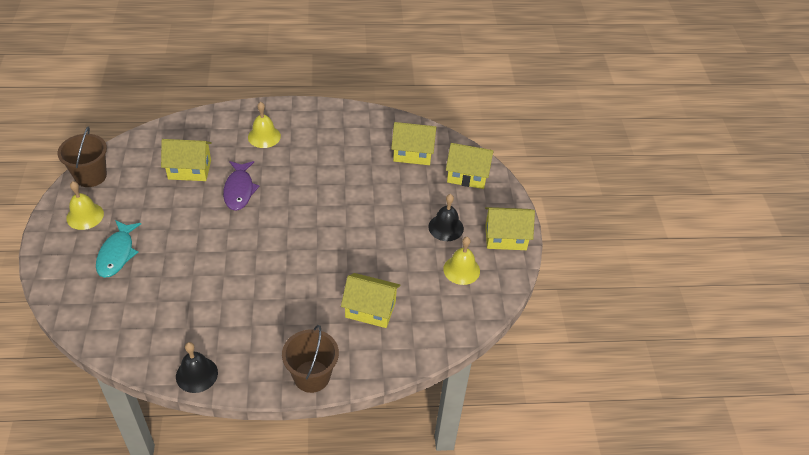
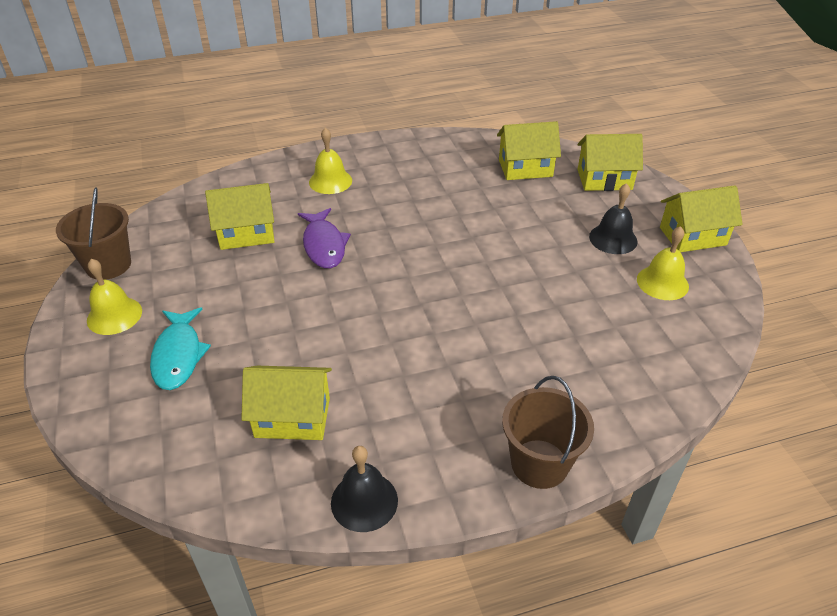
camera: 10 degrees left, 5 degrees down
yellow house [341,273,401,328] -> yellow house moved to [241,366,332,440]

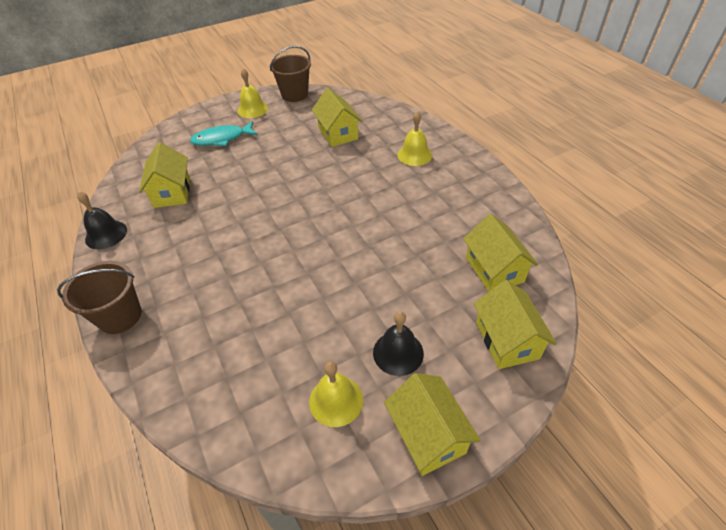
camera: 80 degrees right, 5 degrees up
purple fish [298,208,351,269] -> none

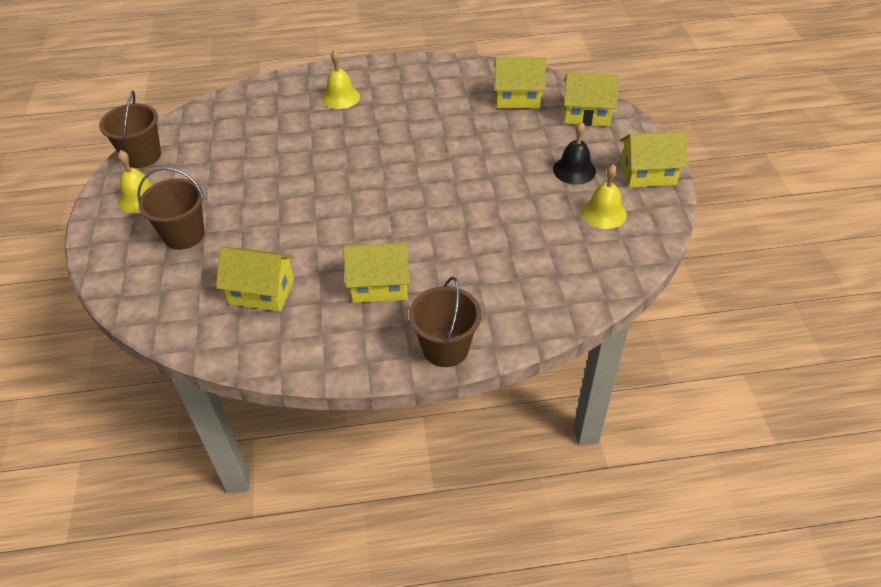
camera: 70 degrees left, 0 degrees up
black bell [77,191,127,249] -> none
turquoise fish [190,121,258,146] -> brown bucket [137,167,205,250]
yellow house [312,88,362,147] -> yellow house moved to [343,243,410,303]

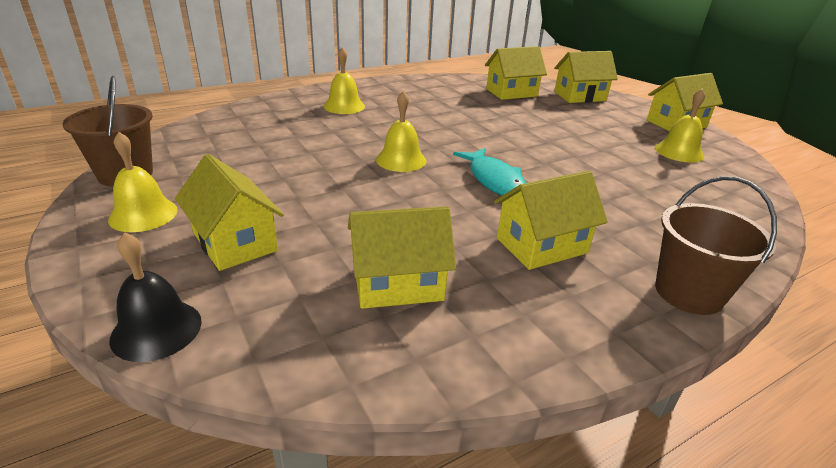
camera: 25 degrees left, 15 degrees down
brown bucket [137,167,205,250] -> yellow house [175,154,284,271]
black bell [553,121,596,185] -> black bell moved to [109,232,202,362]
none -> yellow bell [376,91,426,172]
none -> turquoise fish [453,148,526,196]

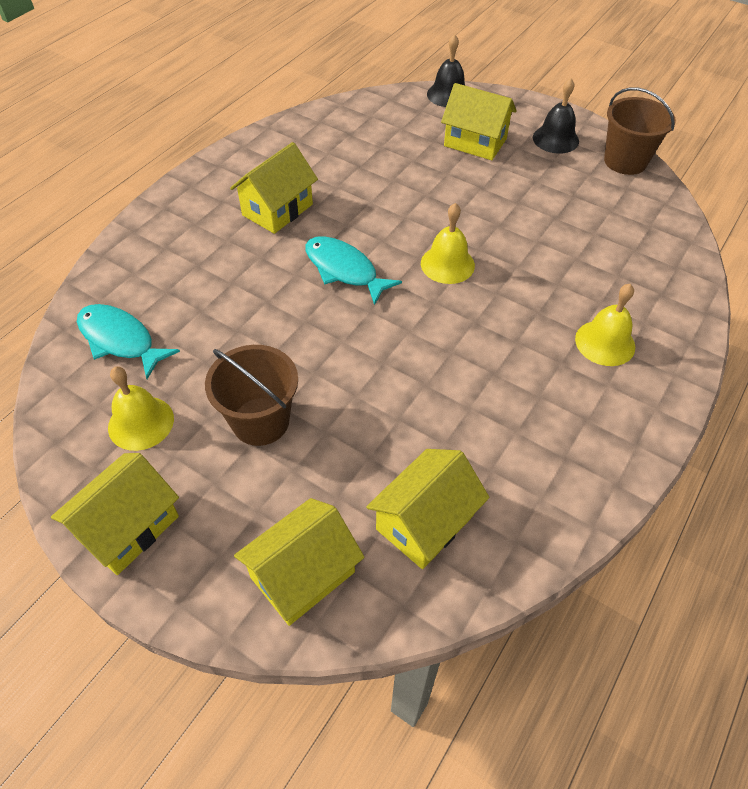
camera: 155 degrees right, 20 degrees up
yellow bell [108,132,178,232] -> black bell [533,78,579,153]
yellow house [348,206,456,309] -> none
brown bucket [655,176,777,315] -> brown bucket moved to [205,345,298,446]
none -> turquoise fish [77,304,180,379]

